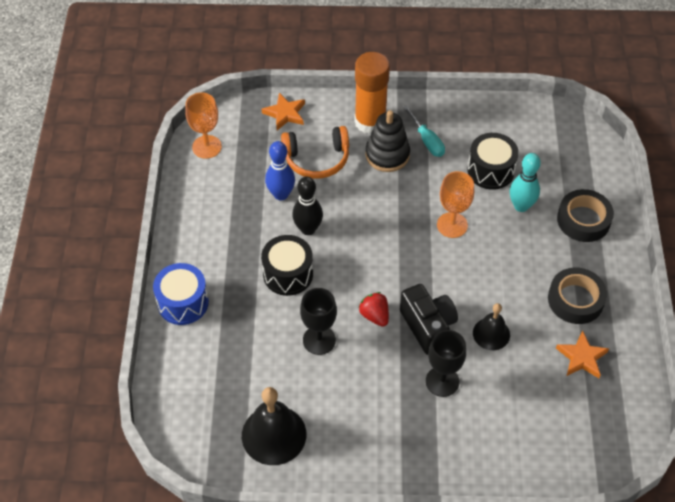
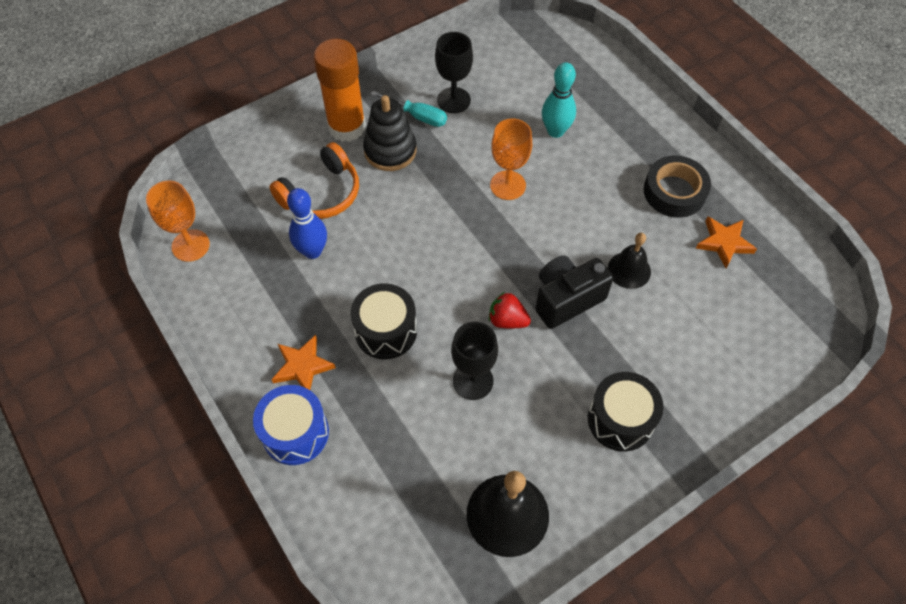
camera: 35 degrees left, 5 degrees up
orange star [262,93,305,130] -> orange star moved to [271,335,336,390]
black bowling pin [292,176,323,235] -> none
black camera [400,284,458,355] -> black camera turned 60 degrees counterclockwise [535,256,613,329]
black goblet [426,330,466,397] -> black goblet moved to [435,32,473,113]
black drum [467,133,519,190] -> black drum moved to [588,372,663,452]
black tape [557,189,614,242] -> none

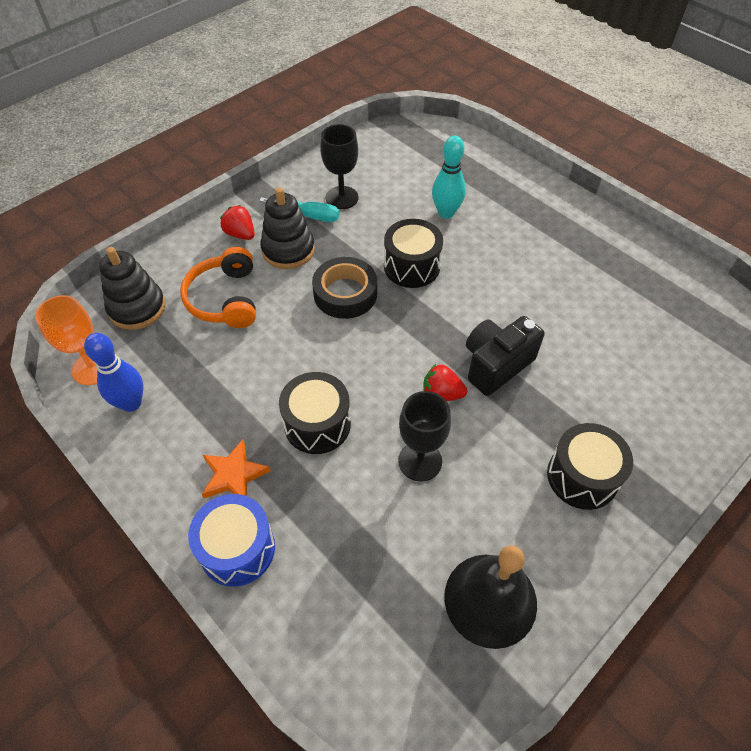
camera: 10 degrees left, 5 degrees down
orange headphones [269,142,359,219] -> orange headphones turned 135 degrees clockwise [180,247,256,328]
blue bowling pin [287,188,327,259] -> blue bowling pin moved to [84,333,143,412]
orange glue stick [314,39,366,142] -> red strawberry [220,205,255,240]
orange goblet [490,119,532,200] -> black drum [384,219,443,288]
black bell [608,233,651,289] -> none
black tape [644,156,711,218] -> black tape moved to [312,257,377,319]
orange star [696,217,757,268] -> none
none -> black stacking toy [99,247,166,330]

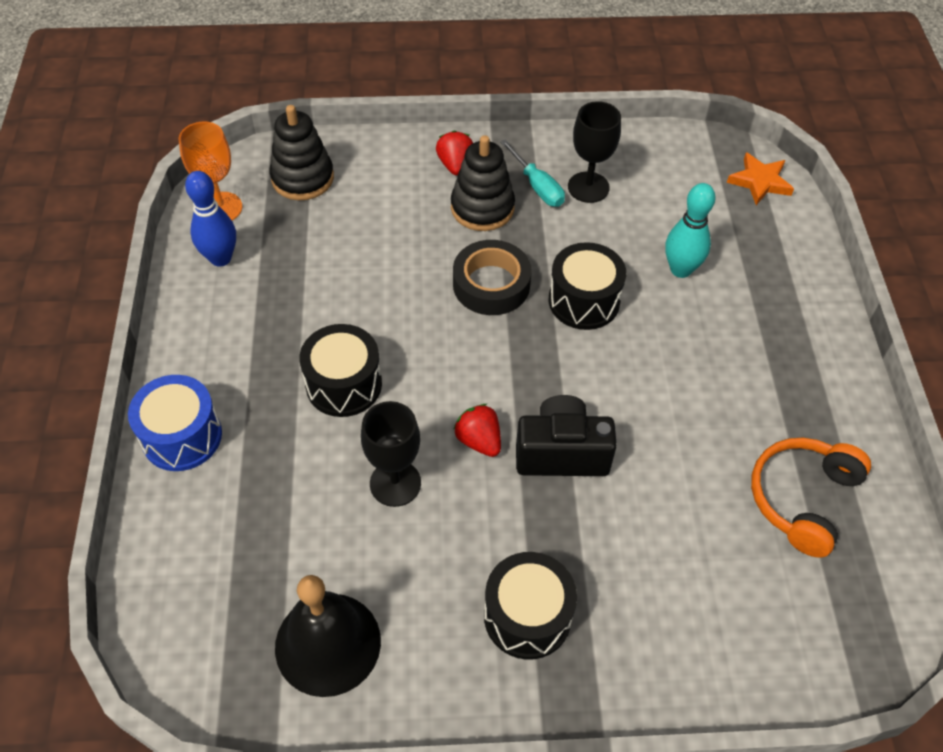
camera: 40 degrees right, 0 degrees up
orange headphones [180,247,256,328] -> orange headphones moved to [751,438,871,558]
orange star [202,439,270,498] -> orange star moved to [727,152,794,205]

